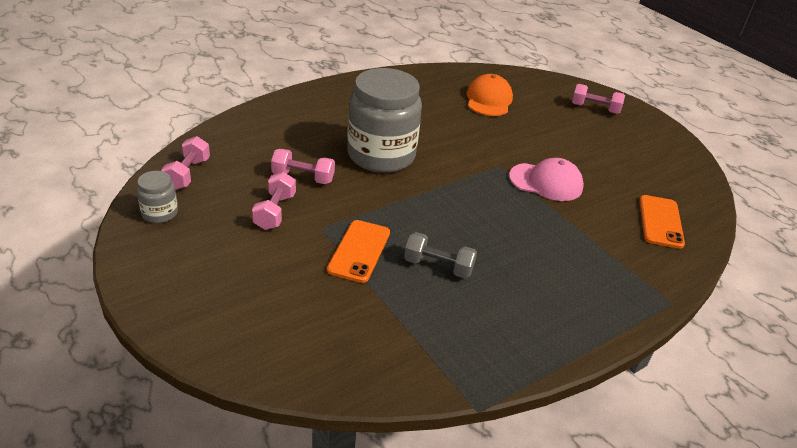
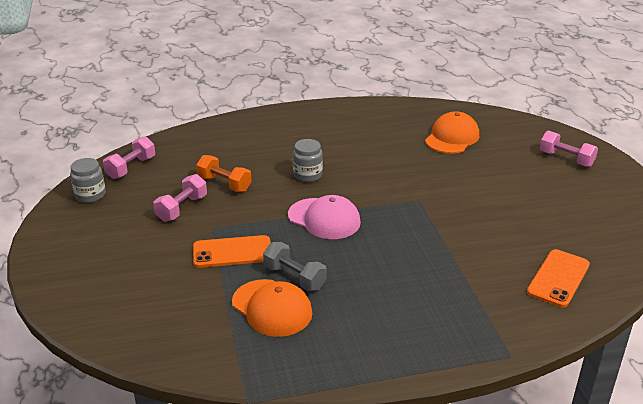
camera: 25 degrees right, 5 degrees down
pink dumbbell [271,149,335,184] -> orange dumbbell [196,155,252,192]
orange phone [327,220,390,283] -> orange phone turned 45 degrees clockwise [193,235,271,268]
grey jar [347,68,422,173] -> grey jar [293,139,323,182], size x0.44
pink cap [509,158,584,201] -> pink cap moved to [288,195,361,239]
none -> orange cap [232,279,313,337]

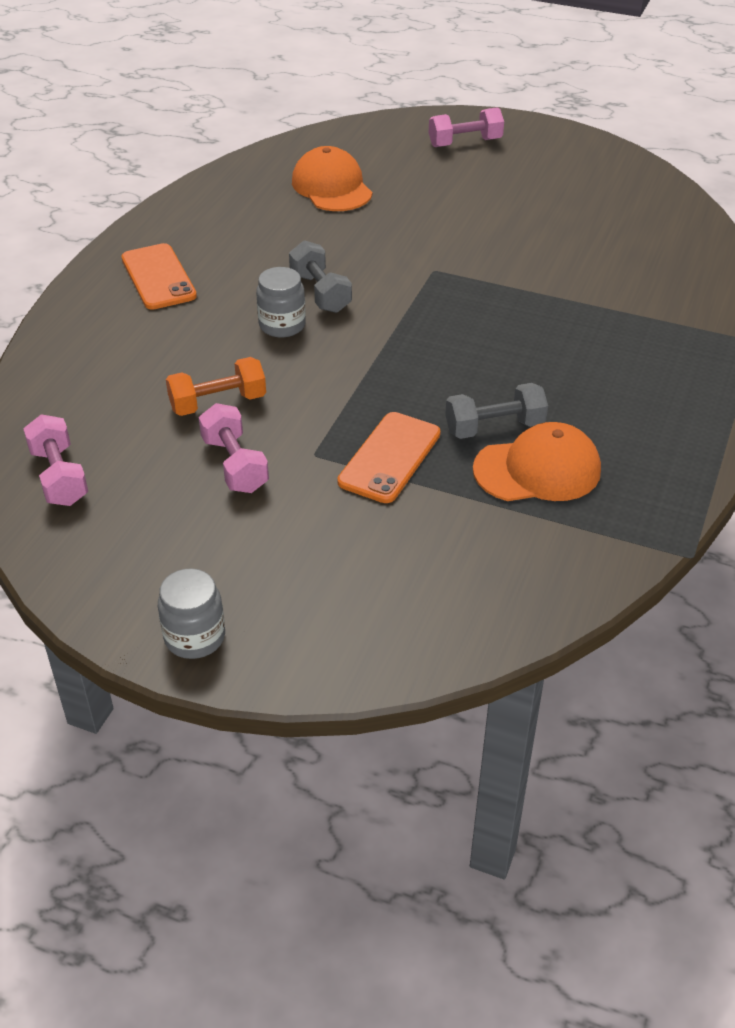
camera: 55 degrees left, 10 degrees up
grey jar [70,158,106,203] -> grey jar moved to [158,568,225,659]
pink cap [288,195,361,239] -> none
orange phone [527,249,590,308] -> orange phone moved to [122,243,197,310]
none -> grey dumbbell [289,240,352,313]

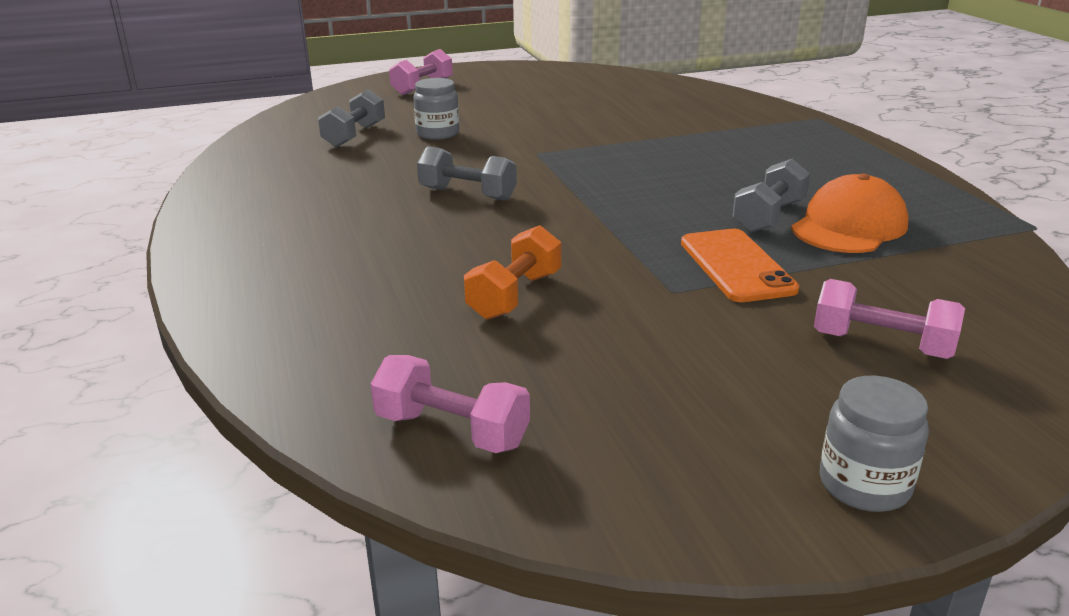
camera: 40 degrees left, 15 degrees down
orange phone [122,243,197,310] -> none
pink dumbbell [198,403,269,493] -> pink dumbbell moved to [814,279,965,359]
grey jar [256,267,306,337] -> grey jar moved to [413,78,459,140]
orange cap [292,146,373,211] -> grey dumbbell [318,89,385,148]

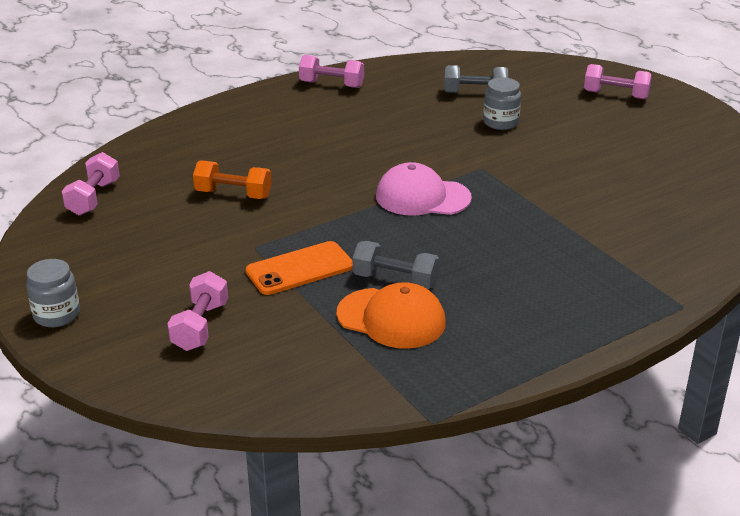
camera: 75 degrees right, 5 degrees up
grey dumbbell [417,146,517,201] -> none
none -> pink dumbbell [299,55,364,88]
none -> pink cap [376,162,472,215]

